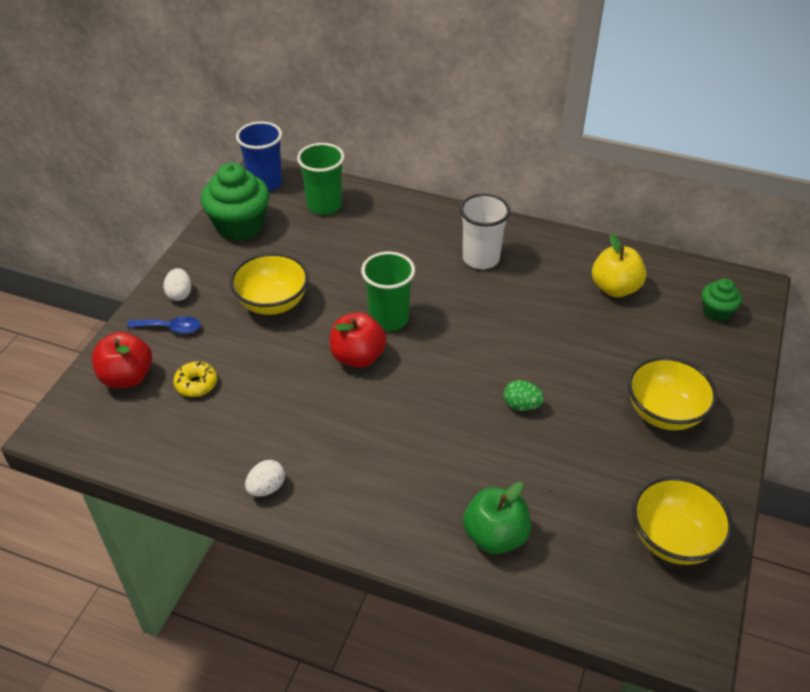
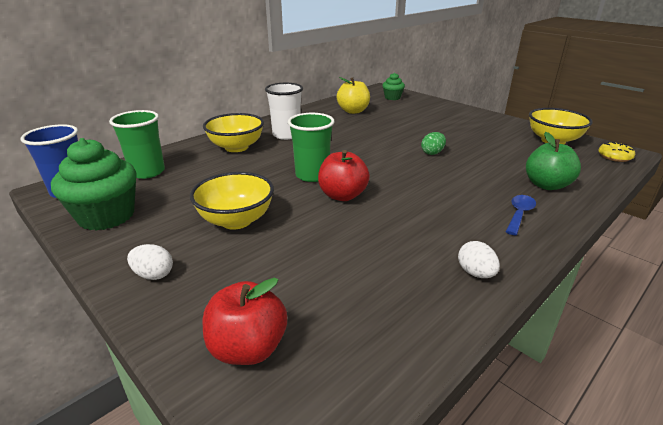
camera: 65 degrees left, 15 degrees down
blue spoon [127,316,201,334] -> blue spoon moved to [506,195,536,235]
yellow donut [173,361,217,397] -> yellow donut moved to [598,142,635,162]
yellow bowl [628,357,717,430] -> yellow bowl moved to [203,113,264,152]

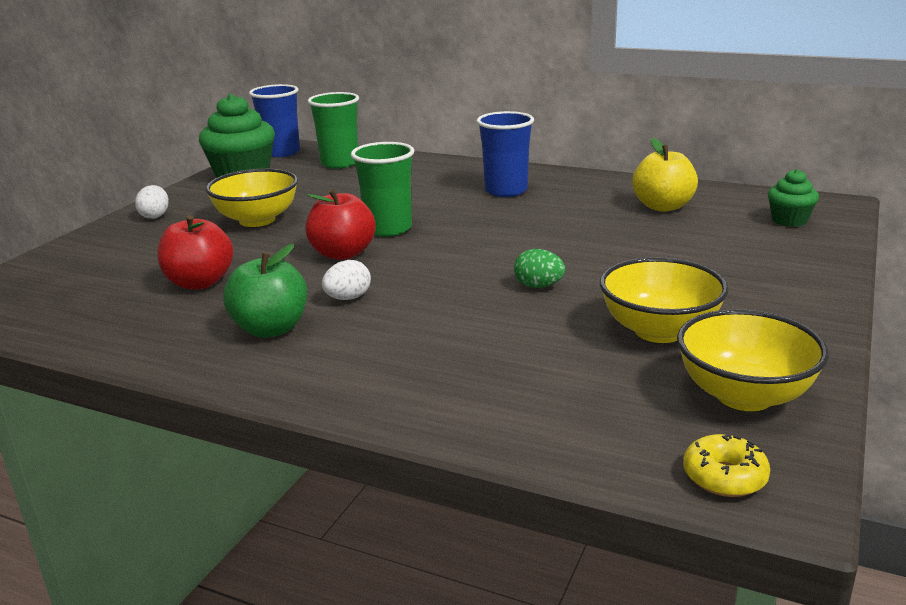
camera: 70 degrees right, 5 degrees down
yellow bowl [203,113,264,152] -> yellow bowl moved to [600,257,728,343]
red apple [203,278,287,365] -> red apple moved to [157,215,233,290]
white cup [265,83,303,140] -> blue cup [477,111,534,197]
white egg [458,241,500,278] -> white egg moved to [322,260,371,300]
blue spoon [506,195,536,235] -> none
green apple [526,132,581,190] -> green apple moved to [223,244,307,338]

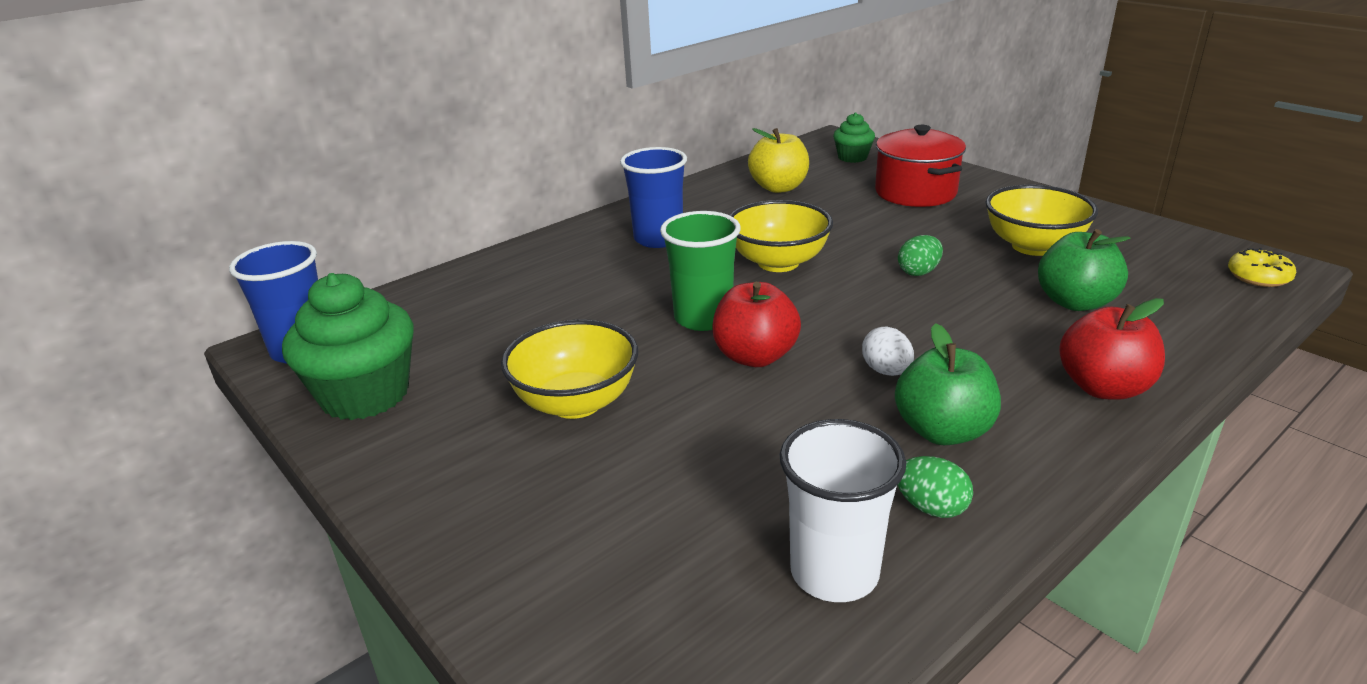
camera: 65 degrees left, 5 degrees up
white egg [135,185,169,219] -> none
red apple [157,215,233,290] -> red apple moved to [1059,298,1165,400]
green cup [308,92,359,169] -> none
yellow bowl [677,309,829,411] -> yellow bowl moved to [730,200,833,272]
none -> white cup [780,419,906,602]
none -> red pot [875,125,966,207]
none -> green egg [898,456,973,518]
none -> green apple [1038,229,1131,311]

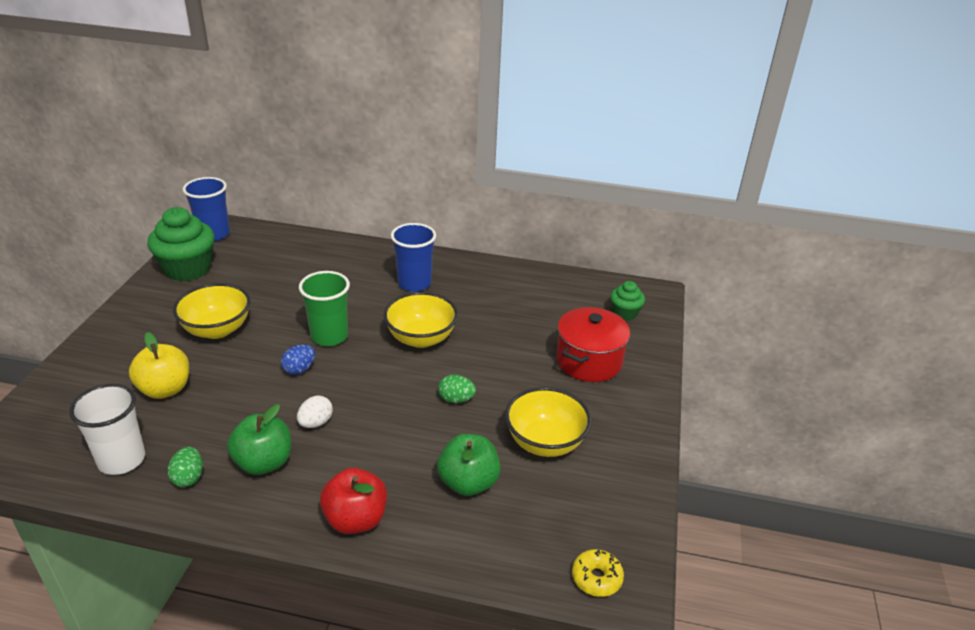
camera: 50 degrees right, 5 degrees up
red apple [712,282,801,367] -> blue egg [281,344,315,375]
yellow apple [748,128,809,193] -> yellow apple moved to [129,332,189,399]

